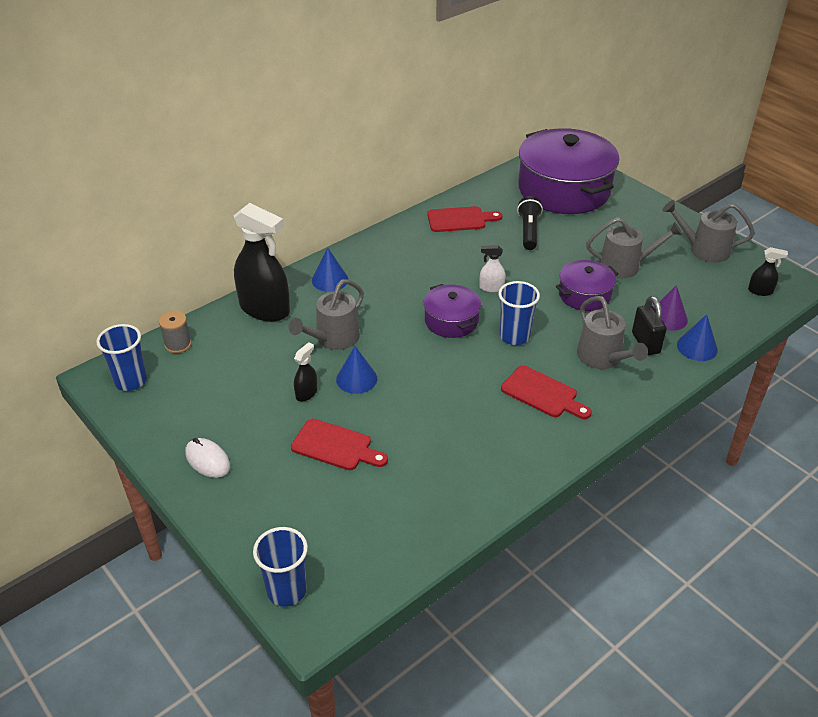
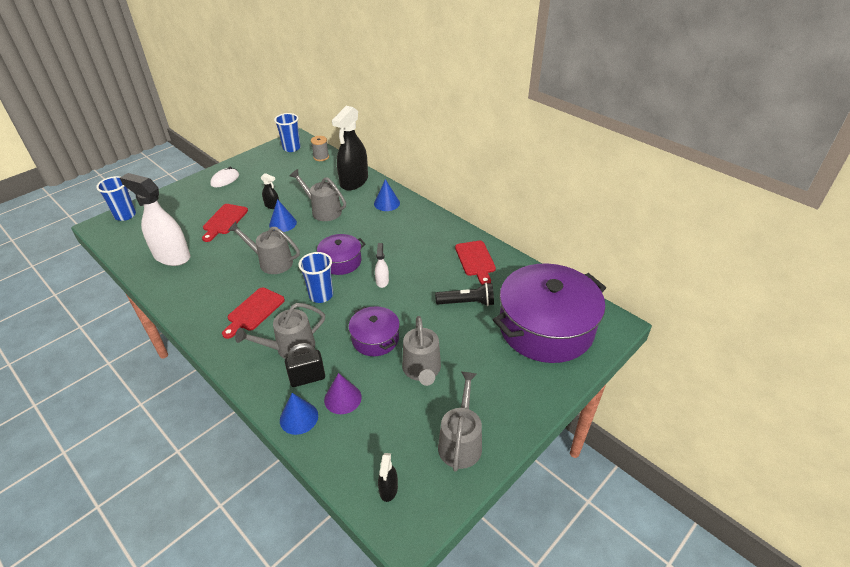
camera: 85 degrees right, 0 degrees up
none -> white spray bottle [120,173,190,266]
none -> grey watering can [228,222,300,274]

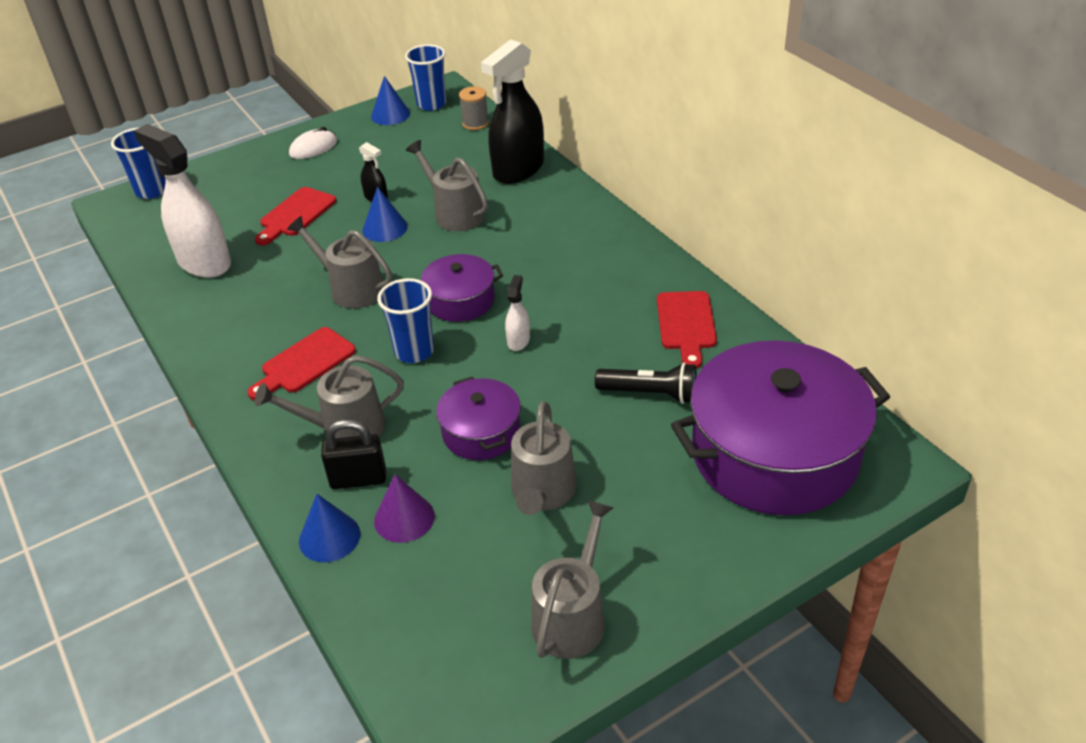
camera: 15 degrees right, 0 degrees up
blue cone [374,179,400,211] -> blue cone moved to [371,76,410,125]
black spray bottle [378,453,398,502] -> none

